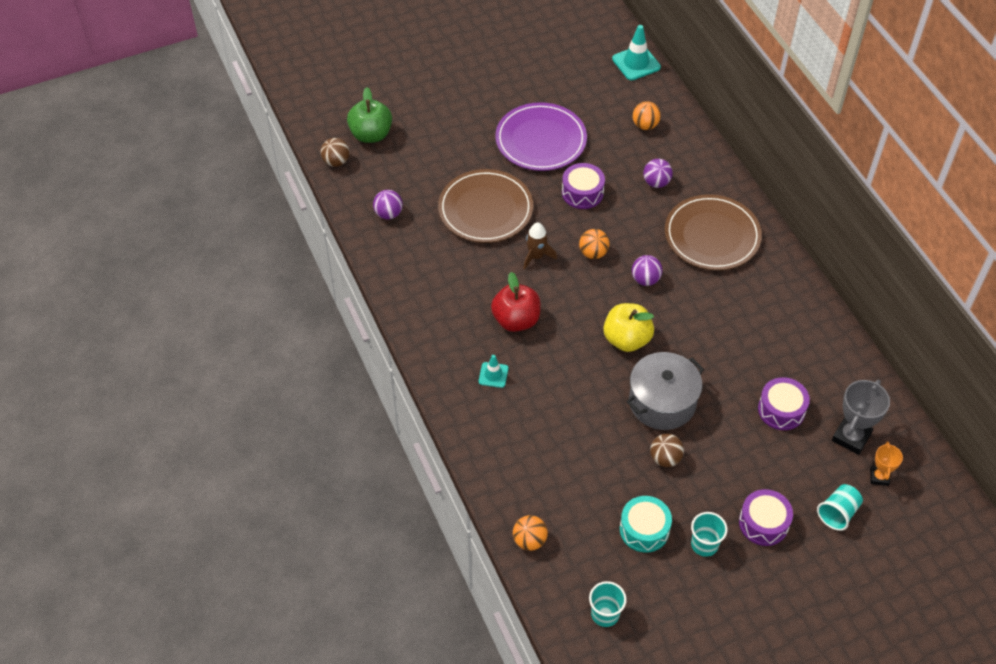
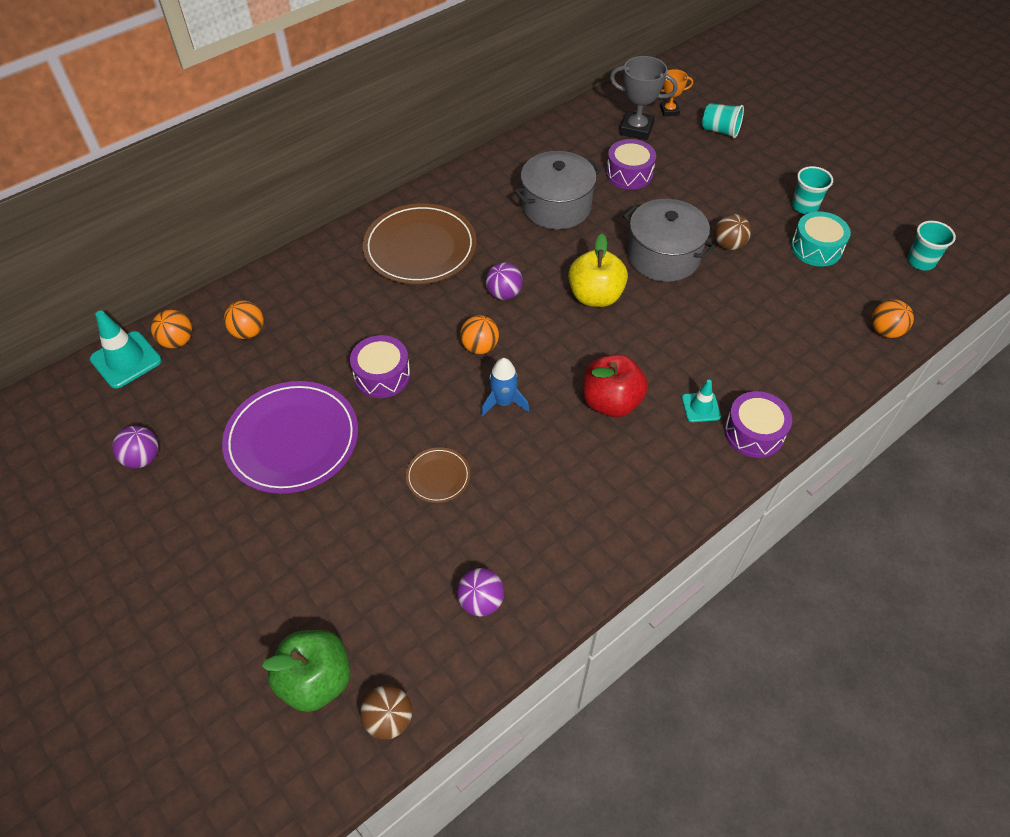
camera: 105 degrees left, 0 degrees up
brown plate [438,169,533,243] -> brown plate [406,447,470,503], size x0.47
brown rocket [523,222,557,270] -> blue rocket [481,358,529,417]
purple ball [643,159,673,188] -> purple ball moved to [112,426,159,468]
purple drum [739,489,793,546] -> purple drum moved to [724,391,792,458]
none -> orange ball [151,310,192,348]
none -> grey pot [515,151,601,229]

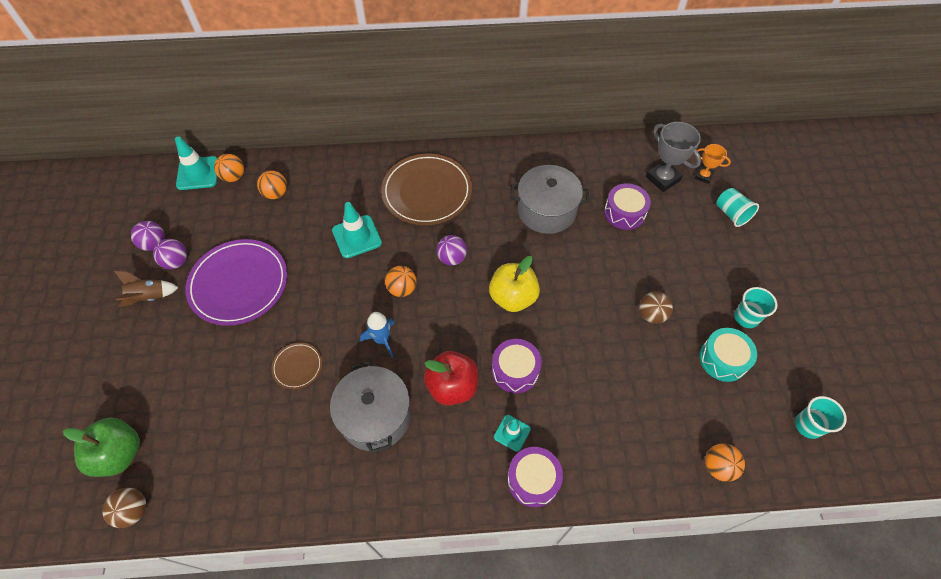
camera: 35 degrees right, 5 degrees up
purple drum [350,335,411,398] -> purple drum moved to [492,339,542,393]
purple ball [457,568,504,616] -> purple ball moved to [153,239,187,269]
grey pot [623,199,716,282] -> grey pot moved to [330,361,411,454]
none -> brown rocket [114,271,179,307]
none -> turquoise traffic cone [332,202,382,258]

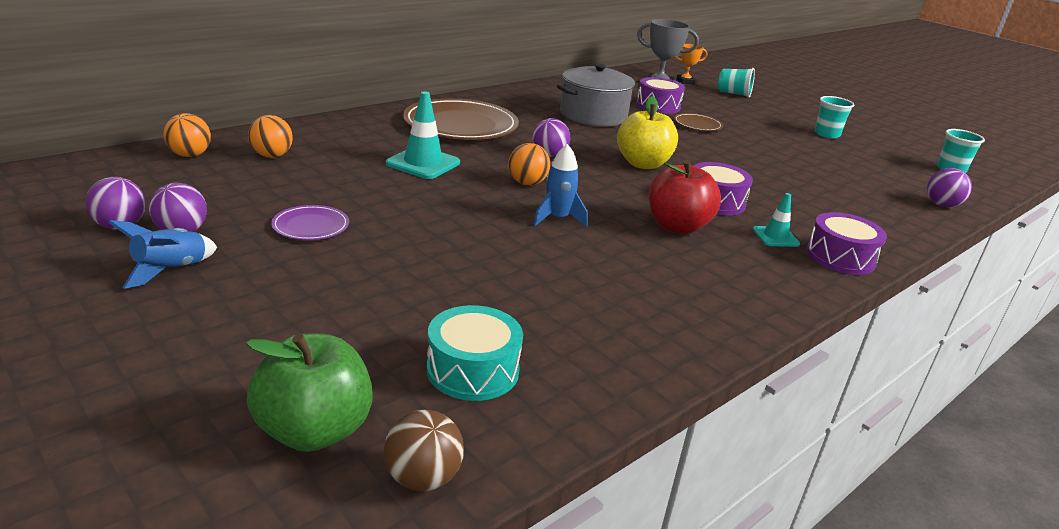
camera: 40 degrees left, 30 degrees down
brown rocket [114,271,179,307] -> blue rocket [108,220,217,289]
turquoise traffic cone [175,136,217,190] -> none
purple plate [186,239,287,326] -> purple plate [271,205,349,240], size x0.47
brown plate [271,343,322,389] -> brown plate moved to [674,113,723,131]
grey pot [330,361,411,454] -> none
brown ball [639,292,673,324] -> none
turquoise drum [699,328,757,382] -> turquoise drum moved to [427,305,523,401]
orange ball [705,444,745,482] -> purple ball [927,168,972,207]

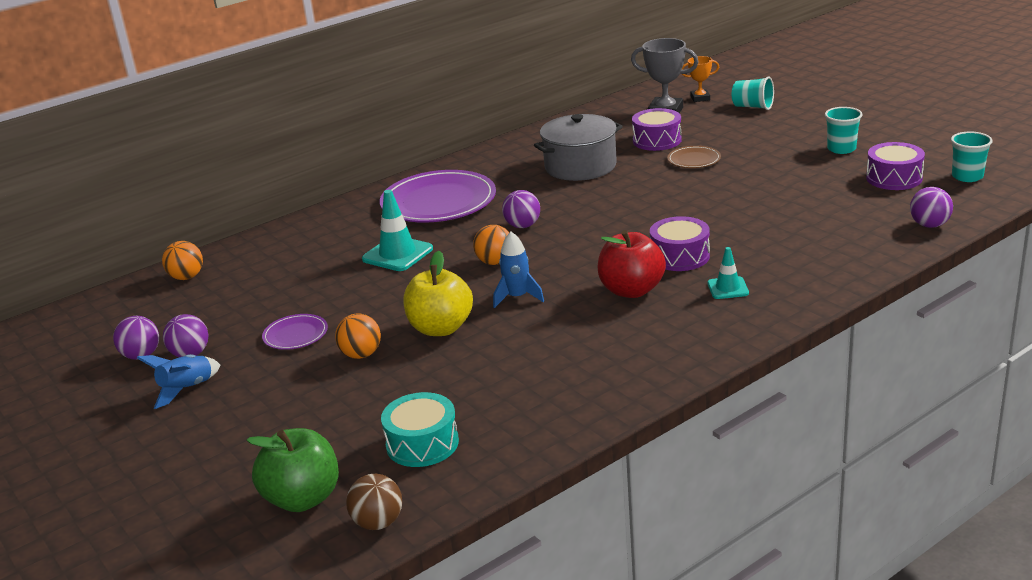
camera: 10 degrees right, 0 degrees up
orange ball [248,115,293,158] -> orange ball moved to [335,313,381,359]
brown plate [403,98,519,140] -> purple plate [380,170,496,223]
yellow apple [617,96,678,169] -> yellow apple moved to [403,251,473,336]
purple drum [806,212,887,275] -> purple drum moved to [866,142,925,190]

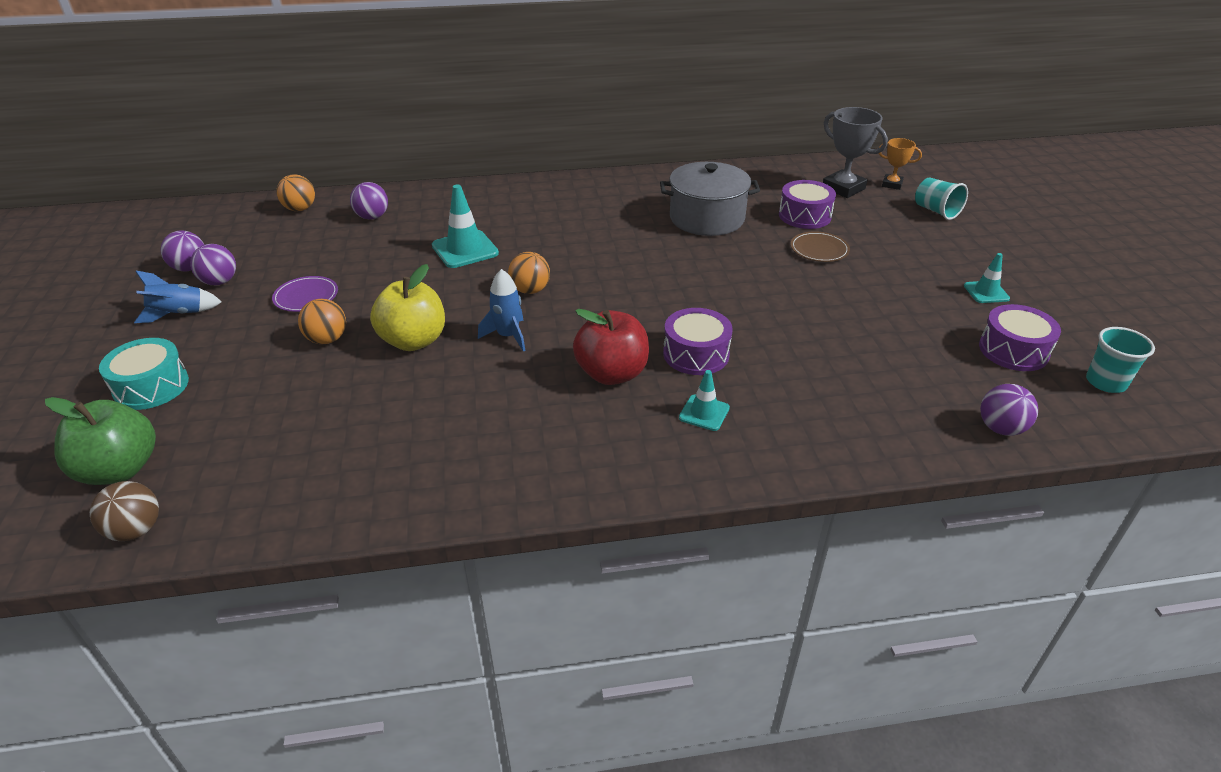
camera: 25 degrees right, 10 degrees up
purple plate [380,170,496,223] -> none
turquoise drum [381,392,459,467] -> turquoise drum moved to [99,338,189,410]
purple ball [502,190,540,228] -> purple ball moved to [350,182,388,220]
turquoise cup [825,107,863,154] -> turquoise traffic cone [964,253,1010,303]

